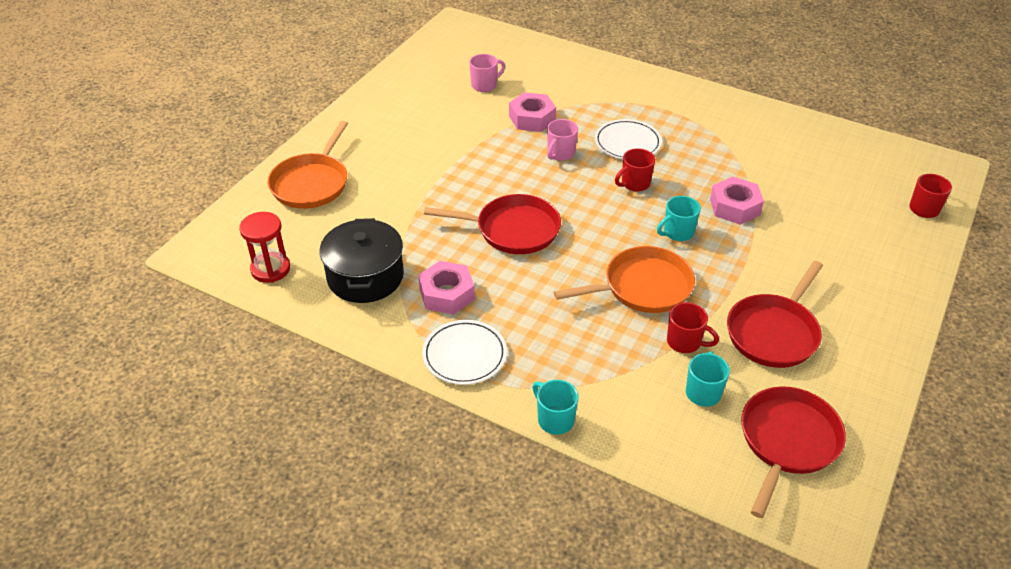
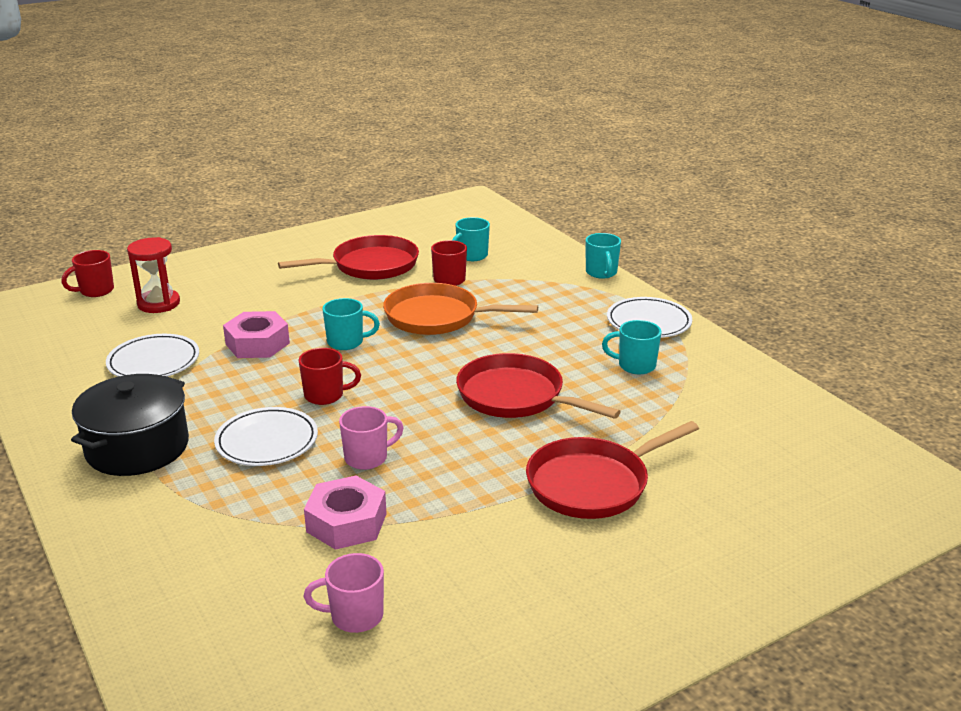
camera: 150 degrees left, 15 degrees down
red hourglass [239,212,290,283] -> red hourglass moved to [127,237,180,313]
orange pan [268,121,348,209] -> none
black pot [320,218,404,303] -> black pot moved to [71,374,189,476]
pink nut [418,261,475,315] -> turquoise mug [602,320,662,374]
red pan [741,386,846,518] -> red pan moved to [526,421,699,519]
none -> white plate [106,334,199,377]

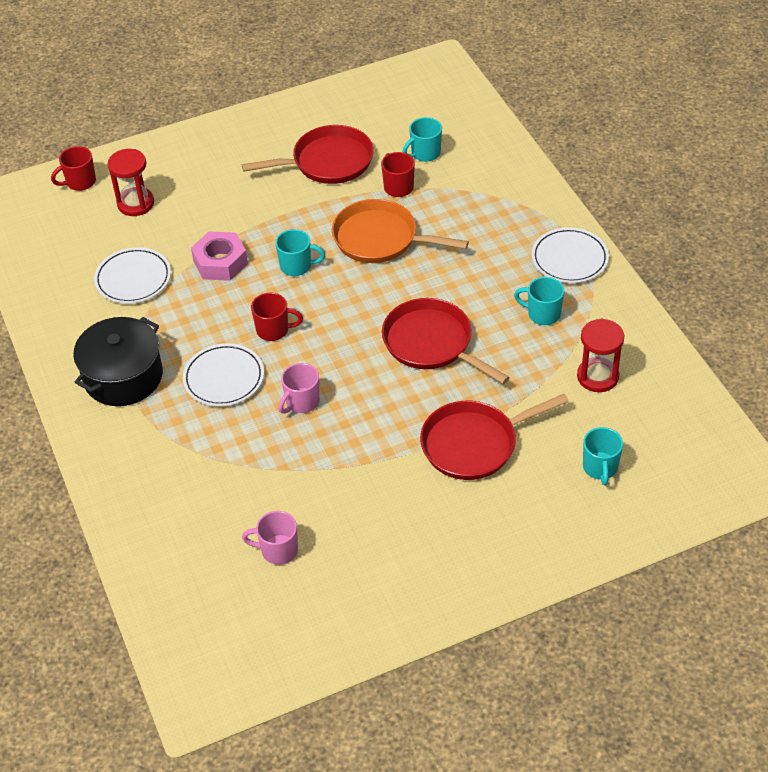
camera: 10 degrees right, 20 degrees up
pink nut [304,476,387,550] -> none
pink mug [339,406,404,470] -> pink mug turned 150 degrees clockwise [278,363,320,414]
turquoise mug [586,233,621,279] -> turquoise mug moved to [583,427,623,485]
none -> red hourglass [577,319,624,392]

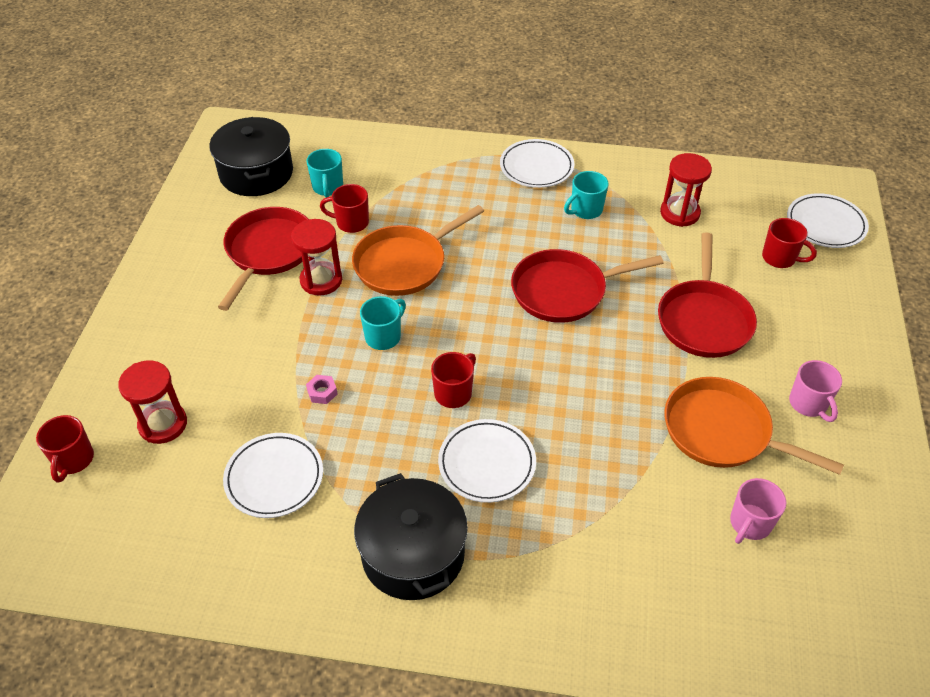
camera: 60 degrees left, 0 degrees up
pink nut [191,231,248,281] -> pink nut [306,375,338,404], size x0.46
pink mug [278,363,320,414] -> pink mug moved to [789,360,842,422]
turquoise mug [583,427,623,485] -> red mug [762,218,817,268]
none -> black pot [209,117,293,196]
none -> red hourglass [291,219,342,296]
none -> orange pan [664,377,844,475]
none -> white plate [787,193,869,248]

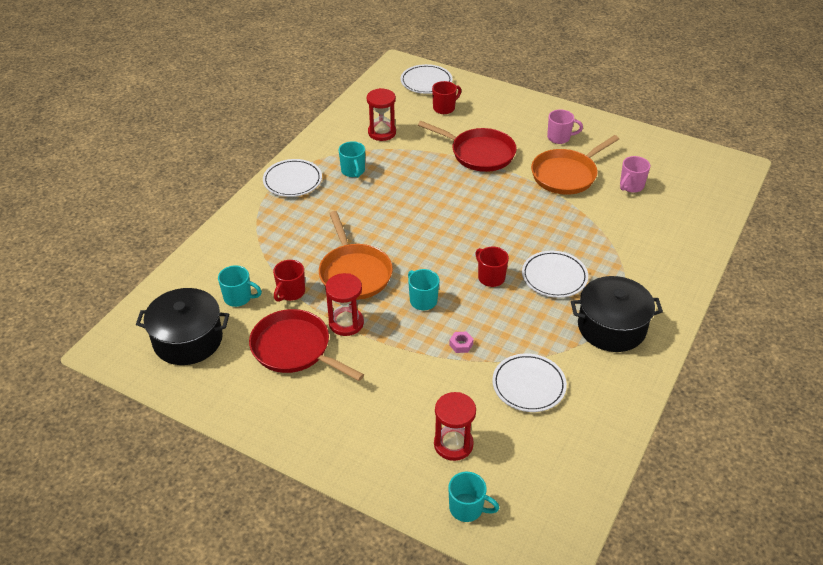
camera: 70 degrees left, 5 degrees down
red mug [36,415,94,483] -> turquoise mug [449,472,499,522]
red pan [511,249,664,323] -> none
pink mug [730,478,786,544] -> pink mug turned 75 degrees clockwise [620,156,650,193]

